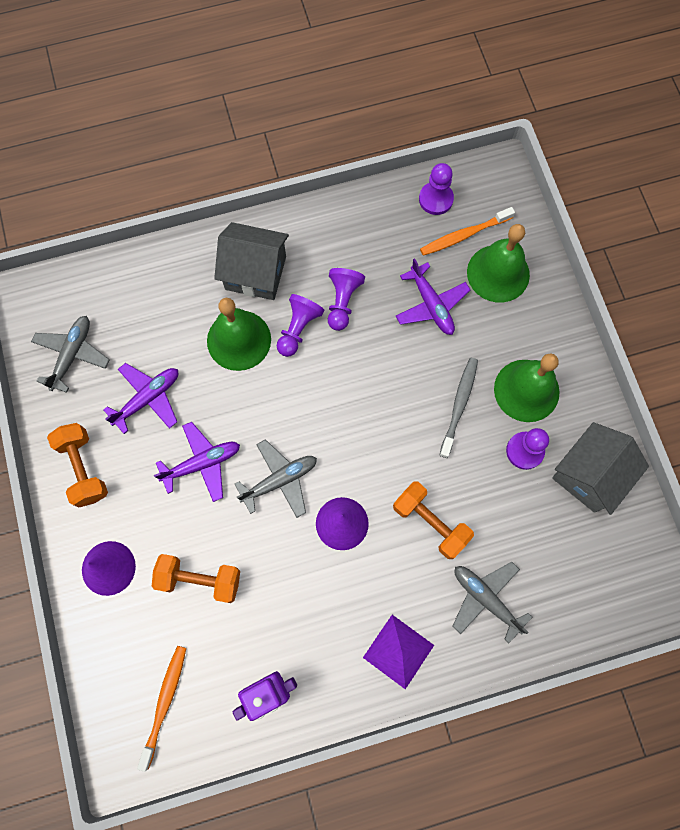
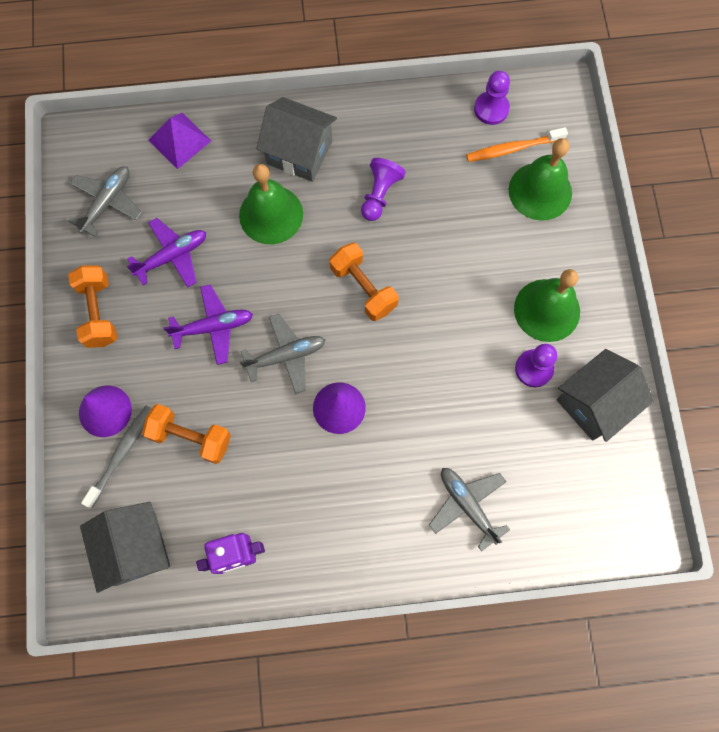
camera: 10 degrees right, 0 degrees up
orange toothbrush [137,646,186,772] -> grey house [80,502,170,593]
purple pawn [277,294,325,357] -> none
purple pyramid [363,615,434,689] -> purple pyramid moved to [148,113,211,169]
orange dumbbell [393,481,474,559] -> orange dumbbell moved to [330,243,399,321]
purple plane [396,258,470,335] -> none
grey toothbrush [439,358,478,458] -> grey toothbrush moved to [81,405,152,508]

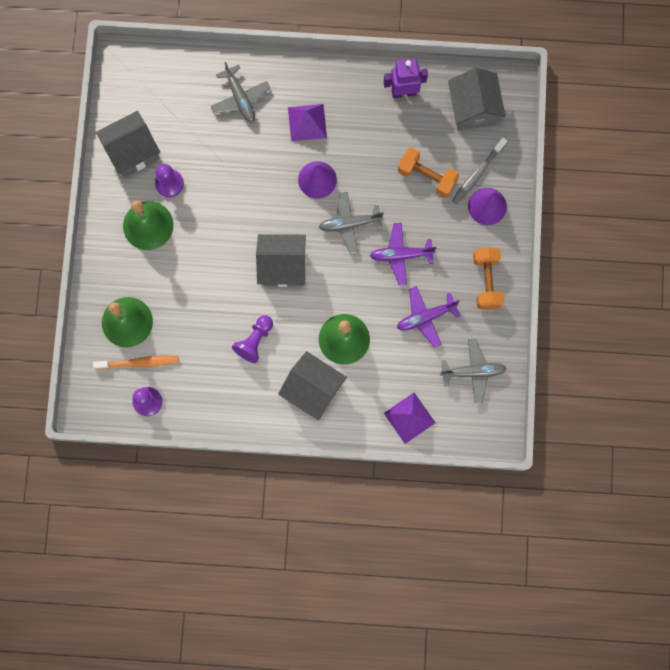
camera: 170 degrees left, 5 degrees up
grey plane [68,166,142,237] -> grey plane turned 135 degrees counterclockwise [440,339,506,403]
orange dumbbell [330,243,399,321] -> grey house [256,234,306,287]
none -> purple pyramid [288,104,327,141]

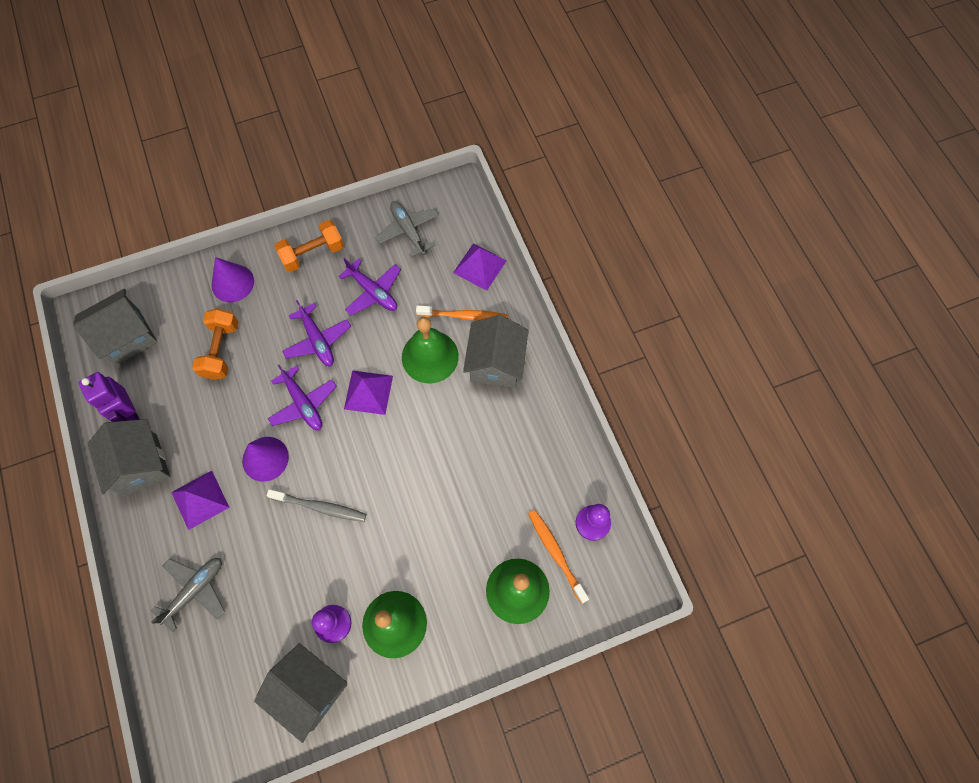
camera: 115 degrees left, 10 degrees down
purple pawn [232,315,273,363] -> none
grey house [256,234,306,287] -> grey house moved to [88,419,170,496]
grey plane [319,192,384,254] -> purple plane [268,365,337,430]
grey toothbrush [452,137,507,204] -> grey toothbrush moved to [267,489,366,522]
none -> purple pyramid [344,370,393,415]
none -> orange toothbrush [416,305,508,321]

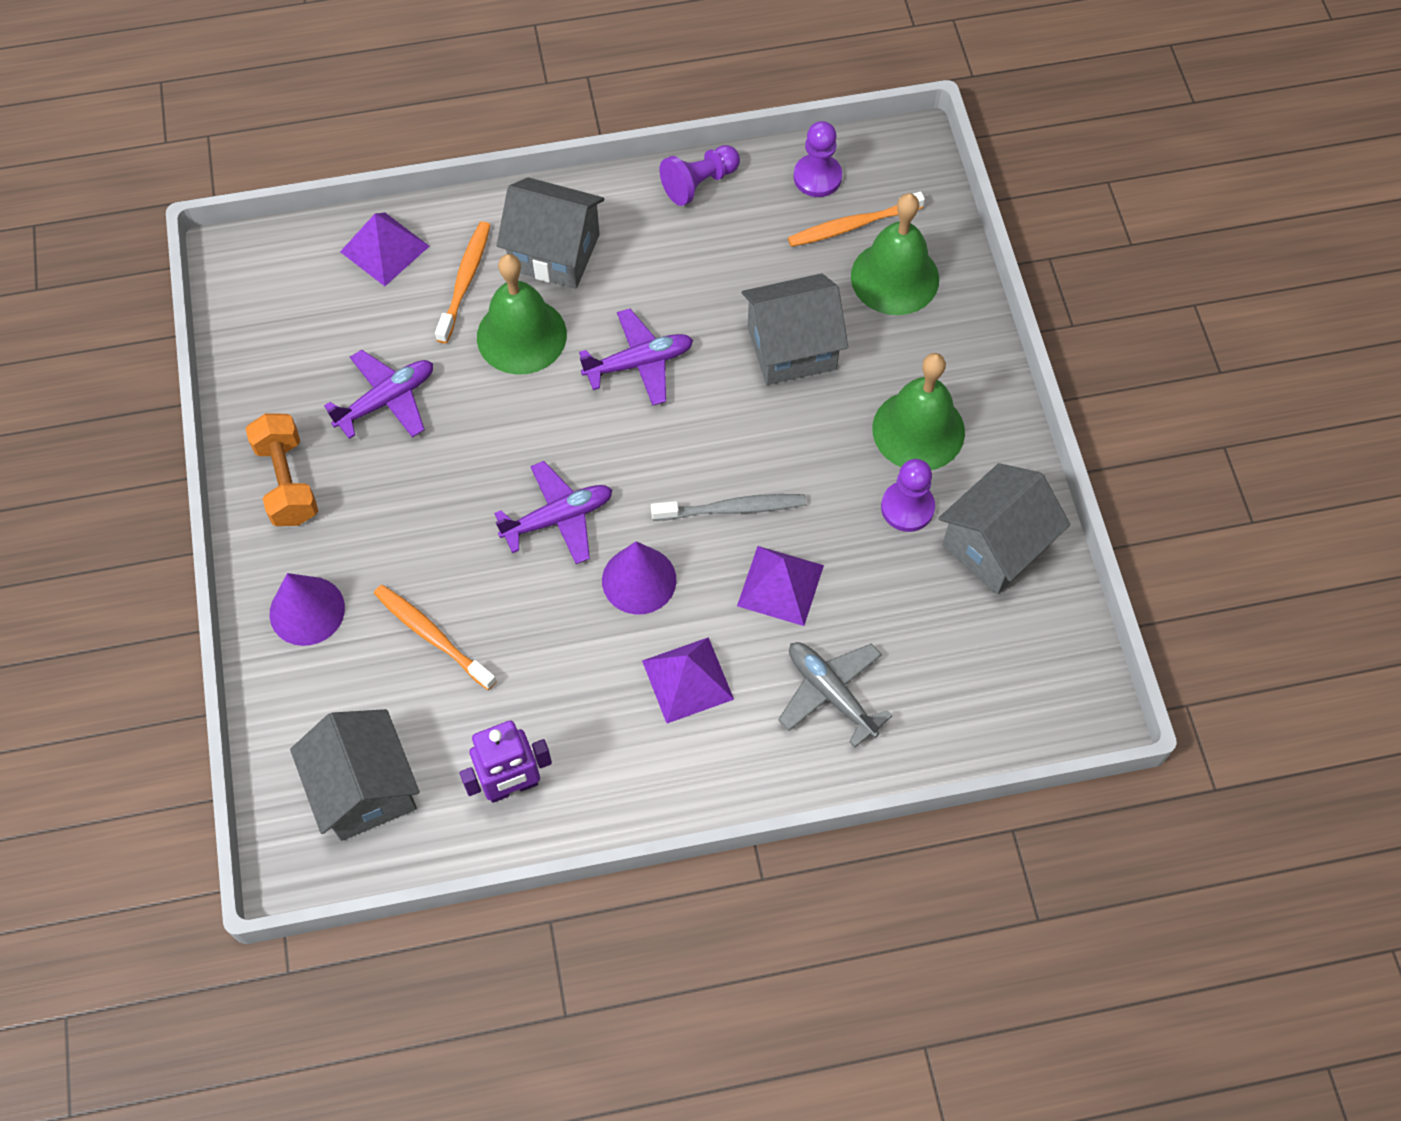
camera: 80 degrees left, 5 degrees down
grey house [88,419,170,496] -> grey house moved to [742,273,848,385]
orange dumbbell [192,309,238,380] -> orange toothbrush [374,585,497,690]
grey toothbrush [267,489,366,522] -> grey toothbrush turned 60 degrees clockwise [651,494,806,521]
purple plane [282,300,351,366] -> purple plane moved to [579,309,693,406]
purple pyramid [344,370,393,415] -> purple pyramid moved to [737,546,824,626]
grey plane [375,201,439,258] -> none
none -> purple pawn [660,145,740,206]

